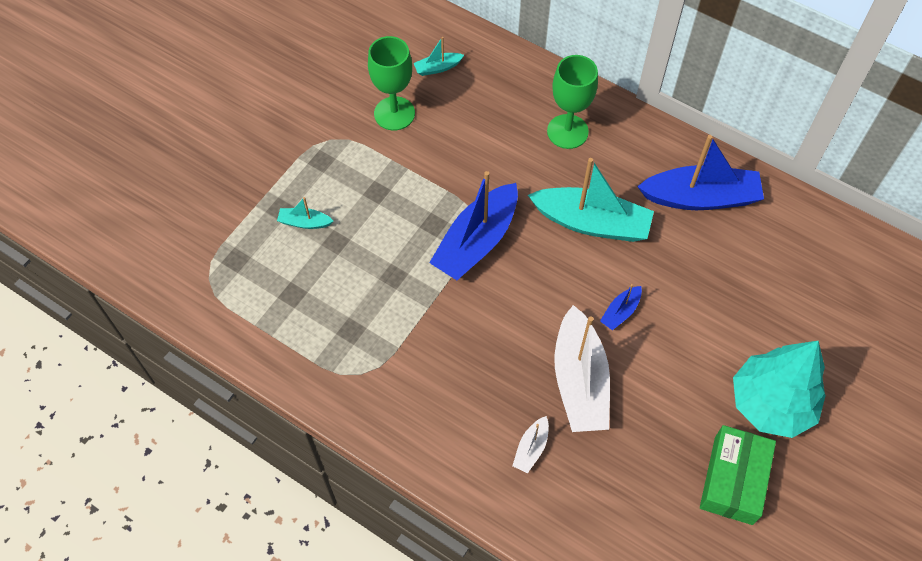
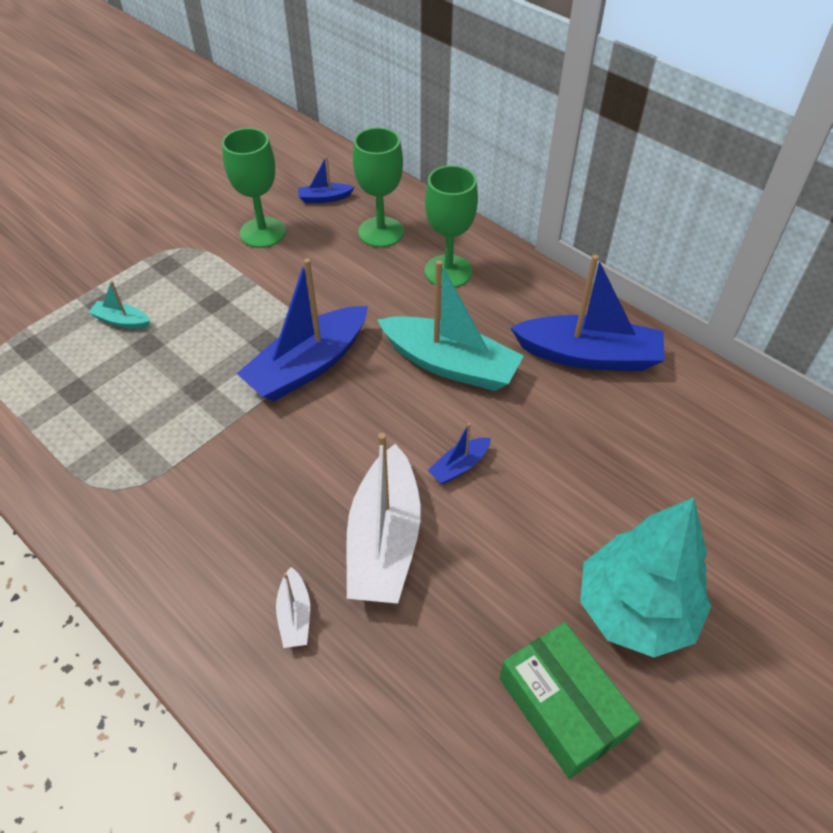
camera: 10 degrees right, 10 degrees down
turquoise boat [414,37,464,76] -> blue boat [298,156,354,203]
white boat [512,416,549,473] -> white boat turned 45 degrees counterclockwise [276,567,310,648]
green box [700,425,776,525] -> green box turned 60 degrees counterclockwise [499,622,641,779]
none -> green goblet [353,127,404,247]

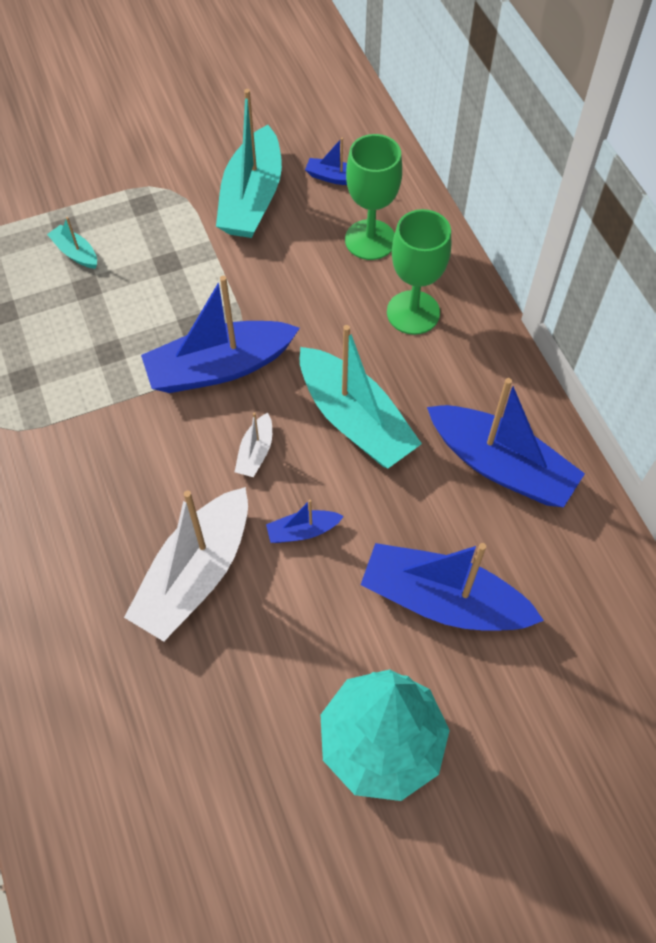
camera: 25 degrees right, 10 degrees up
green goblet [222,128,286,248] -> turquoise boat [216,89,282,238]
white boat [276,567,310,648] -> white boat moved to [235,412,272,477]
green box [499,622,641,779] -> none
none -> blue boat [361,543,544,630]

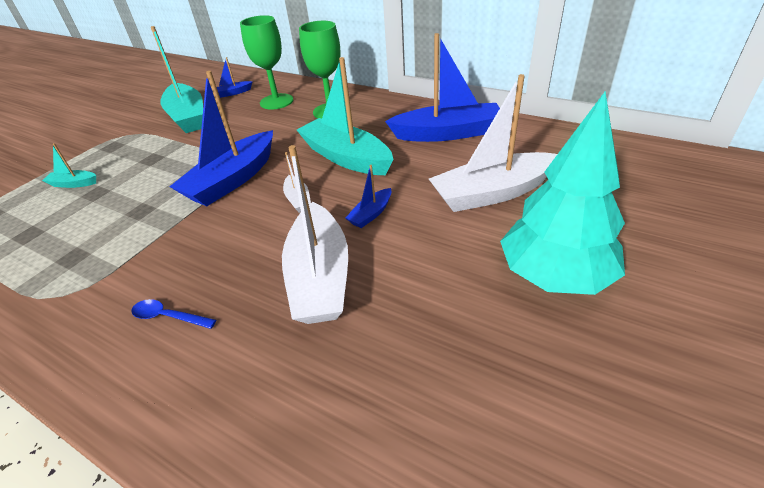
camera: 35 degrees left, 20 degrees down
turquoise boat [300,325,422,468] -> turquoise boat turned 150 degrees counterclockwise [297,57,393,175]
blue boat [361,543,544,630] -> white boat [429,74,557,212]
none -> blue spoon [131,299,216,329]

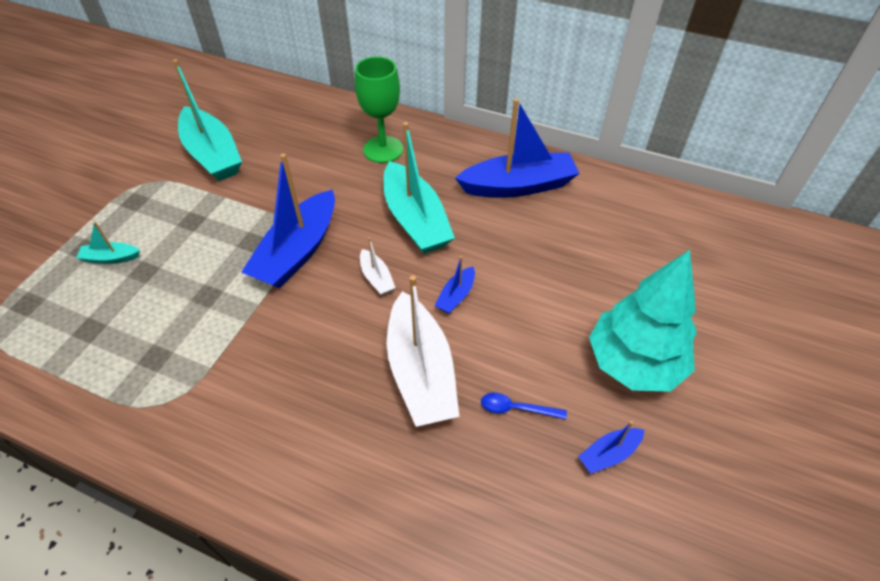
camera: 10 degrees left, 10 degrees up
blue spoon [131,299,216,329] -> blue spoon moved to [481,393,567,419]
blue boat [212,57,253,98] -> blue boat moved to [578,421,644,474]
green goblet [240,15,293,110] -> none
turquoise boat [297,57,393,175] -> turquoise boat turned 150 degrees counterclockwise [383,122,455,254]
white boat [429,74,557,212] -> none

